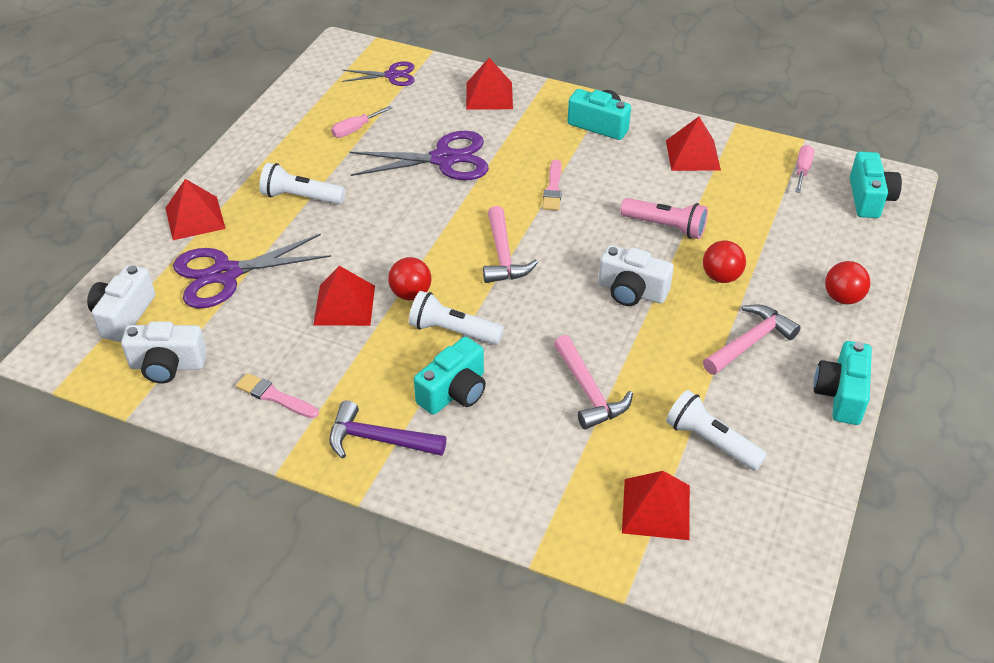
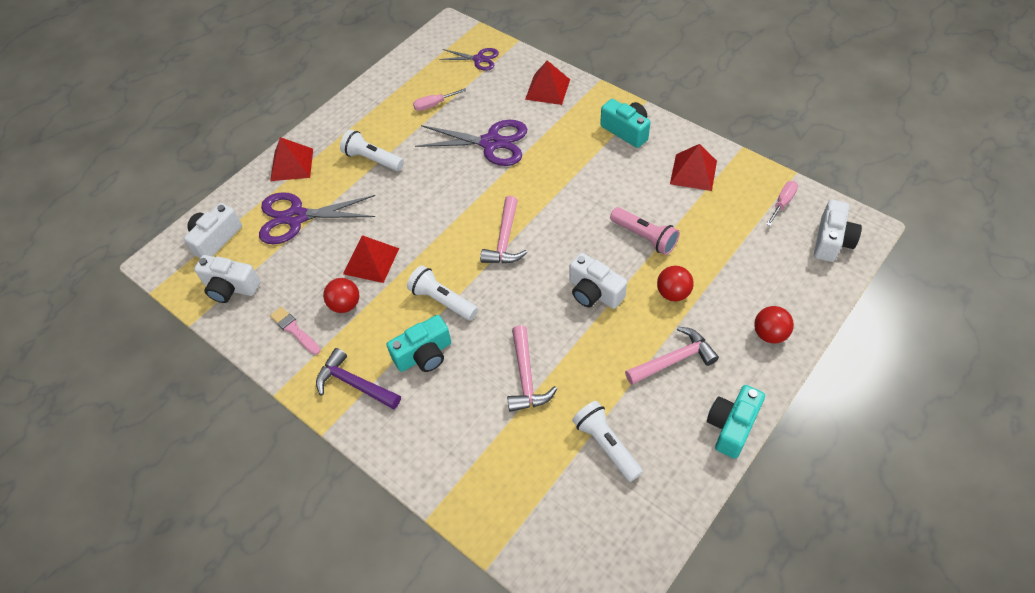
camera: 20 degrees right, 10 degrees up
red ball [388,257,431,300] -> red ball moved to [323,278,359,313]
pink brush [542,159,562,211] -> none
red pyramid [622,471,690,540] -> none
turquoise camera [850,152,902,218] -> white camera [814,199,862,262]

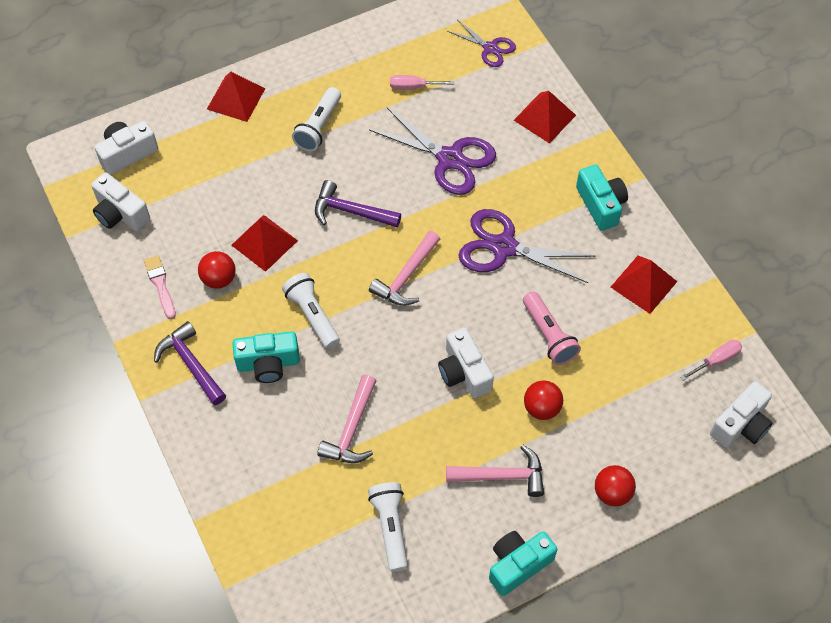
camera: 20 degrees right, 5 degrees up
purple scissors [259,192,375,244] -> purple scissors moved to [458,209,596,283]
white flashlight [340,129,404,171] -> white flashlight turned 120 degrees counterclockwise [292,87,341,151]
none -> purple hammer [315,180,401,227]

